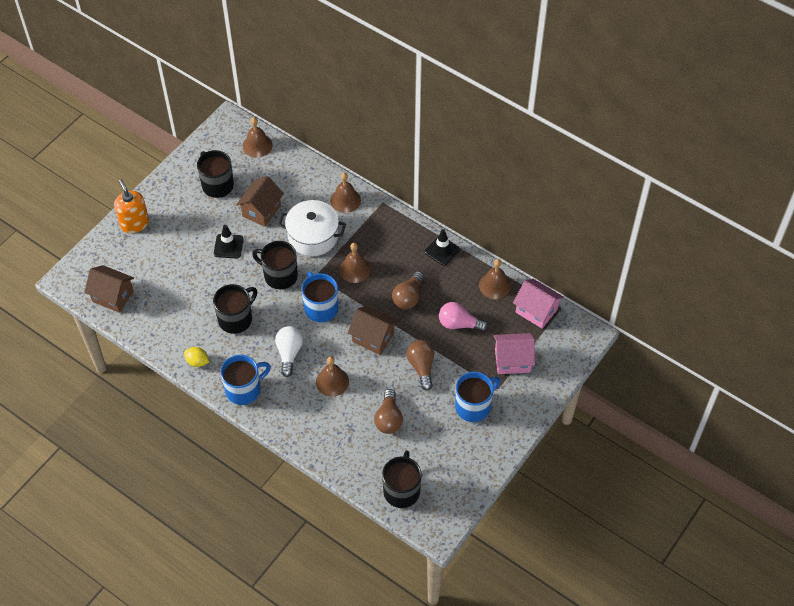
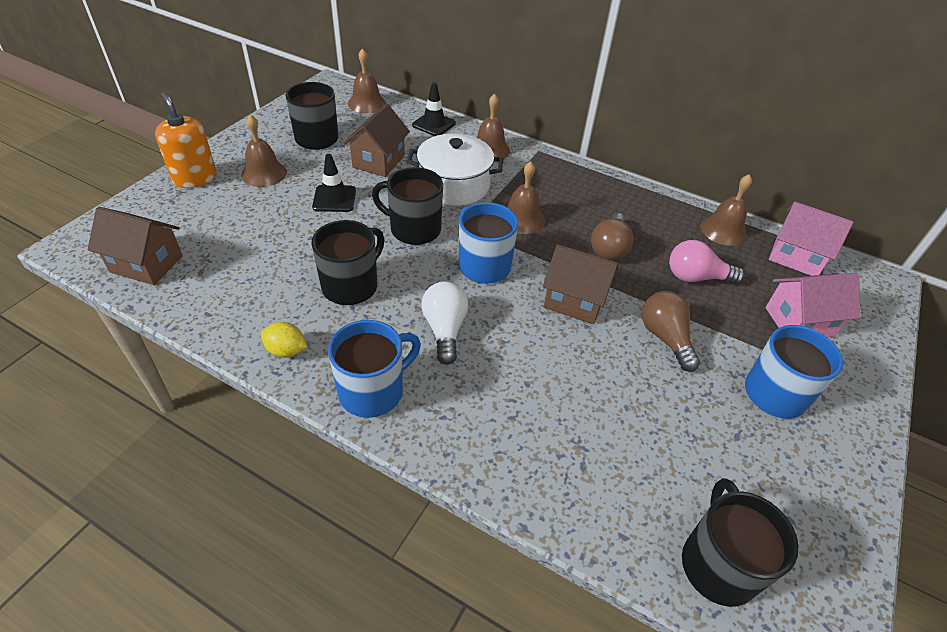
camera: 10 degrees left, 10 degrees down
brown bell [316,356,349,397] -> brown bell moved to [241,115,287,187]
brown light bulb [374,389,403,434] -> none
black traffic cone [425,229,460,266] -> black traffic cone moved to [412,82,456,136]

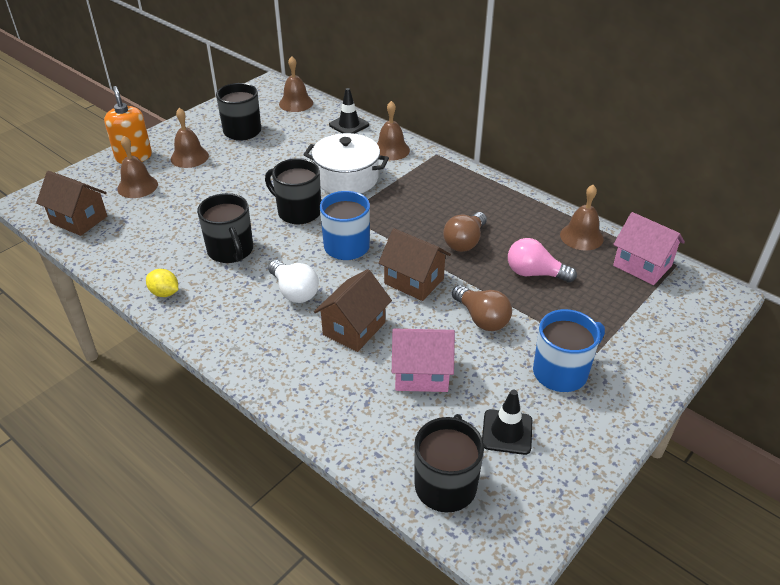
camera: 15 degrees right, 5 degrees down
black traffic cone [312,154,356,212] -> black traffic cone moved to [482,390,533,455]
black mug [312,220,385,305] -> black mug turned 105 degrees clockwise [197,193,253,263]
blue mug [328,320,421,418] -> none
brown house [343,104,410,177] -> brown house moved to [314,269,392,352]
white light bulb [421,281,468,365] -> white light bulb turned 135 degrees clockwise [268,260,319,303]
brown bell [507,161,545,234] -> brown bell moved to [117,136,158,198]
brown light bulb [642,291,700,372] -> brown light bulb turned 150 degrees clockwise [452,285,512,331]
pink house [765,273,860,337] -> pink house moved to [392,329,455,392]

